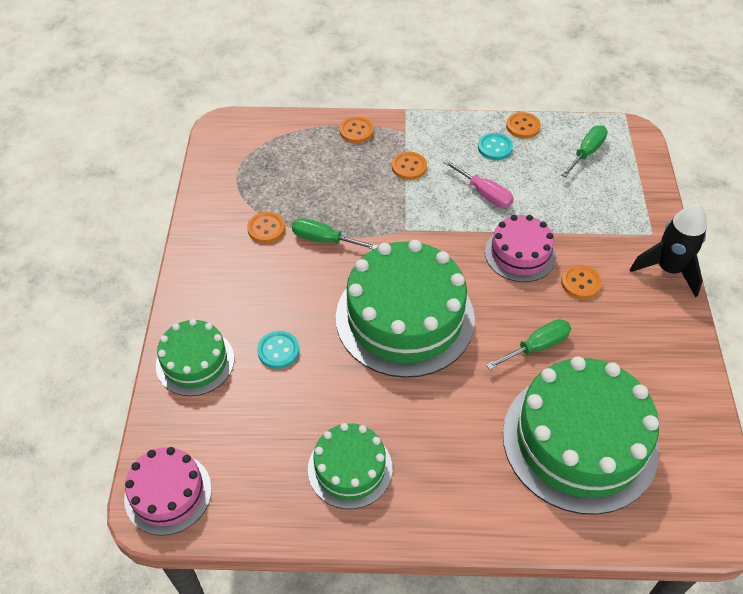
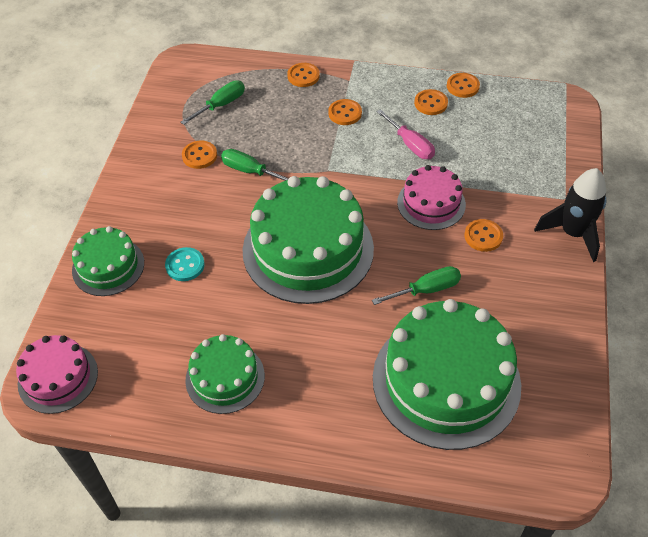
camera: 10 degrees right, 0 degrees up
turquoise button [478,133,513,160] -> orange button [414,89,448,115]
green screwdriver [561,125,608,177] -> green screwdriver moved to [181,81,245,125]

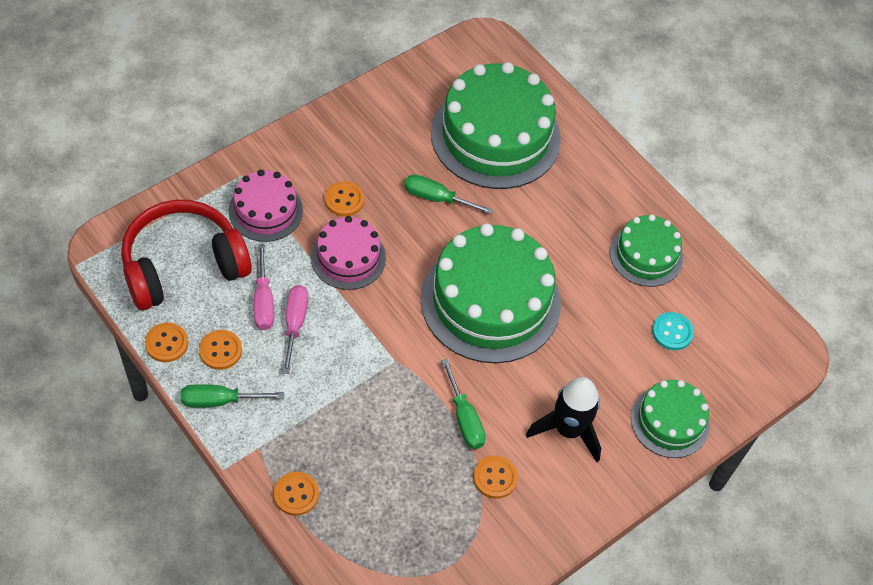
camera: 145 degrees left, 5 degrees up
pink cake [16,335,98,414] -> pink cake moved to [229,170,303,242]
turquoise button [165,247,205,281] -> turquoise button moved to [652,312,694,350]
green screwdriver [181,81,245,125] -> green screwdriver moved to [181,384,284,408]
orange button [328,99,362,125] -> none
black rocket [534,168,606,262] -> black rocket moved to [526,377,601,462]
none -> red headphones [121,200,252,311]
none -> pink screwdriver [254,244,274,330]

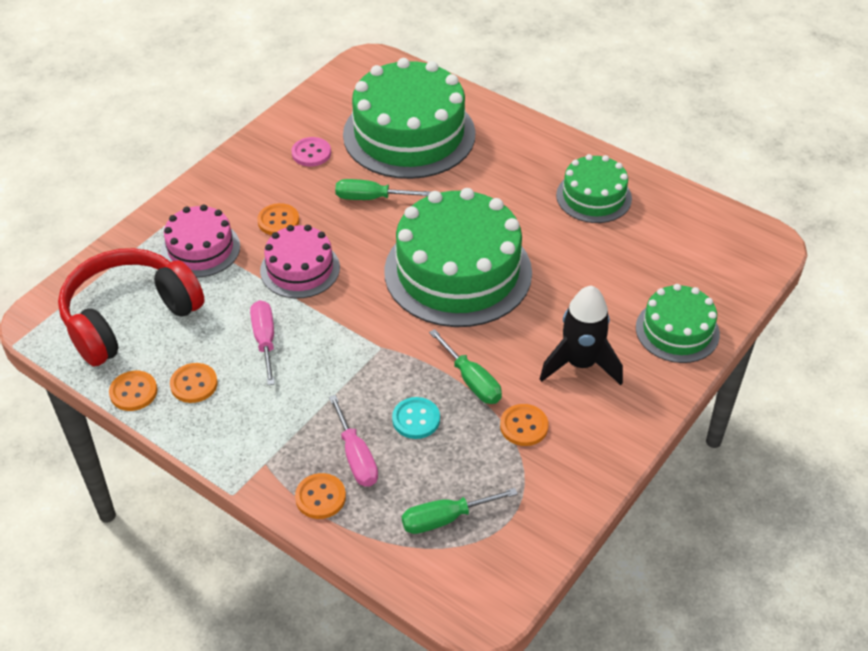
camera: 10 degrees left, 10 degrees down
green screwdriver [181,384,284,408] -> green screwdriver moved to [402,488,518,534]
pink screwdriver [254,244,274,330] -> pink screwdriver moved to [329,395,378,487]
turquoise button [652,312,694,350] -> turquoise button moved to [392,397,440,439]
none -> pink button [292,137,331,167]

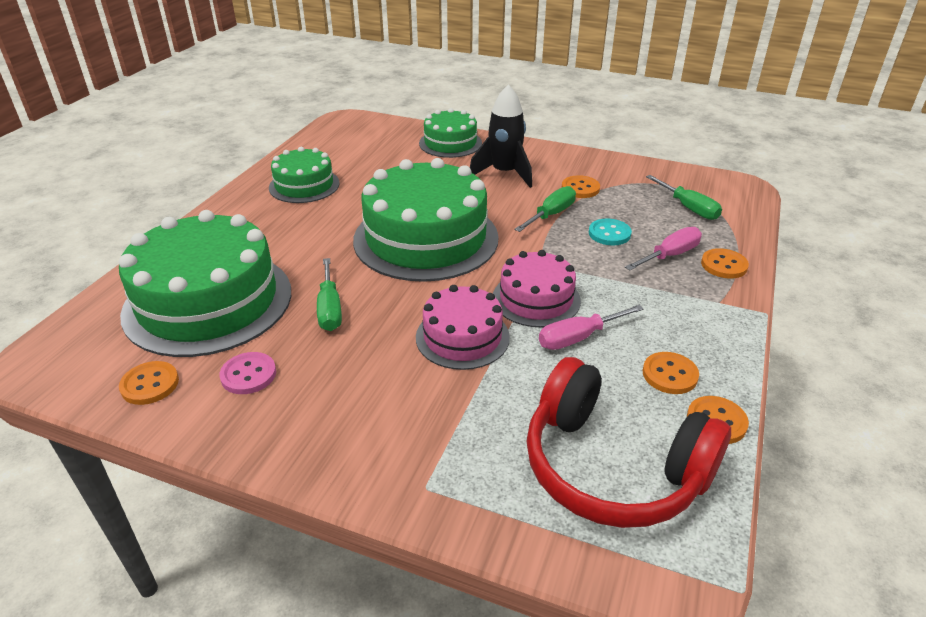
camera: 105 degrees left, 10 degrees down
pink cake [161,204,240,277] -> pink cake moved to [493,250,581,327]
orange button [257,203,299,235] -> orange button moved to [119,361,179,405]

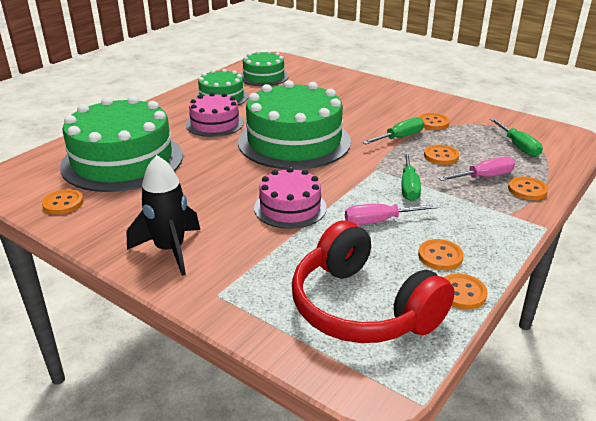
camera: 15 degrees right, 5 degrees down
pink button [219,352,276,394] -> none
green screwdriver [317,258,342,331] -> green screwdriver moved to [401,152,421,201]
green cake [419,108,482,158] -> green cake moved to [241,50,289,86]
black rocket [470,84,532,188] -> black rocket moved to [126,155,200,276]
pink cake [493,250,581,327] -> pink cake moved to [186,92,244,137]
turquoise button [589,218,632,246] -> orange button [424,145,459,165]

